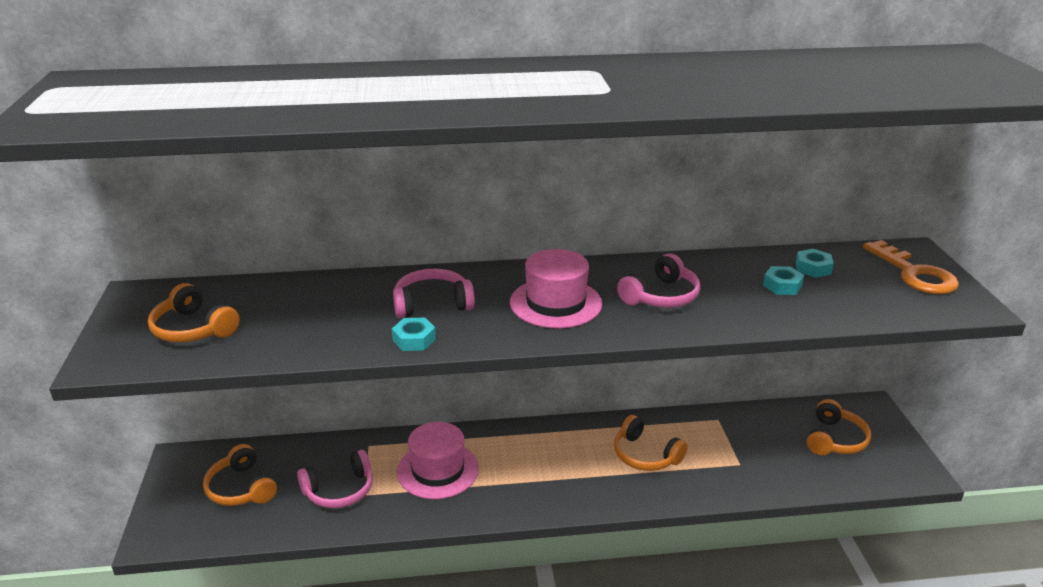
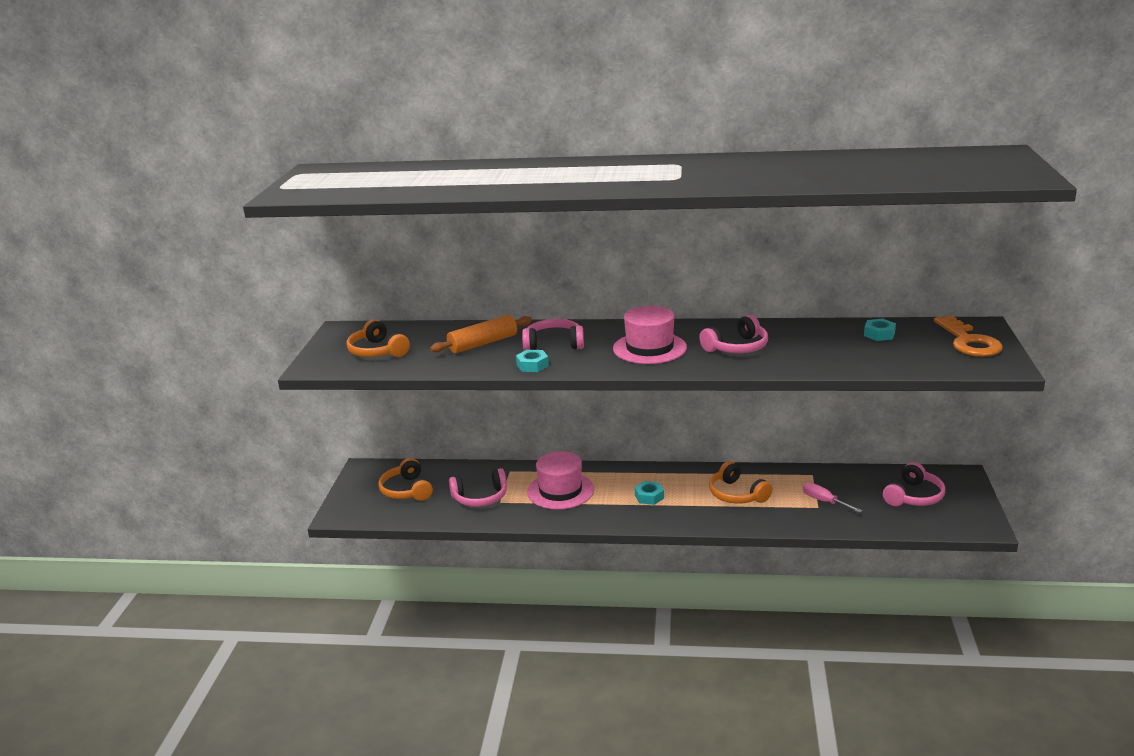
camera: 15 degrees right, 5 degrees down
turquoise nut [763,266,804,295] -> turquoise nut moved to [635,481,664,505]
orange headphones [807,399,871,455] -> pink headphones [883,462,945,506]
none -> orange rolling pin [430,315,532,353]
none -> pink screwdriver [803,482,862,513]

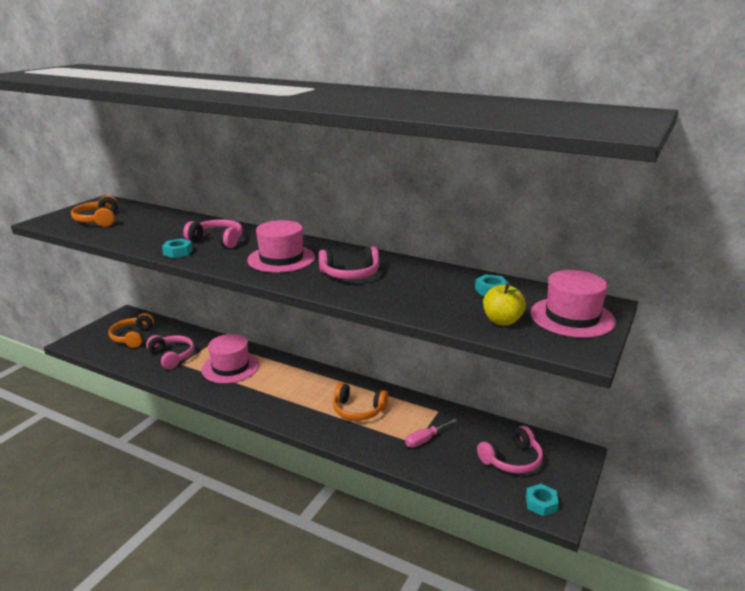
camera: 20 degrees right, 0 degrees up
orange rolling pin [430,315,532,353] -> none
pink headphones [449,468,507,507] -> pink headphones turned 135 degrees counterclockwise [146,335,194,369]
turquoise nut [635,481,664,505] -> turquoise nut moved to [526,484,559,516]
orange headphones [709,461,773,504] -> orange headphones turned 60 degrees counterclockwise [333,383,389,421]
pink screwdriver [803,482,862,513] -> pink screwdriver turned 105 degrees counterclockwise [405,419,457,447]
orange key [934,316,1003,357] -> pink hat [530,270,616,338]
none -> yellow apple [483,283,526,326]

